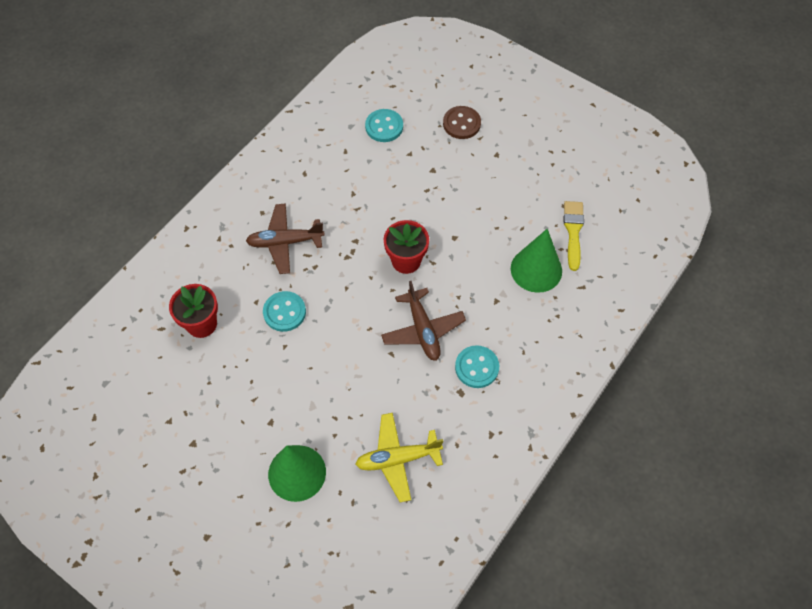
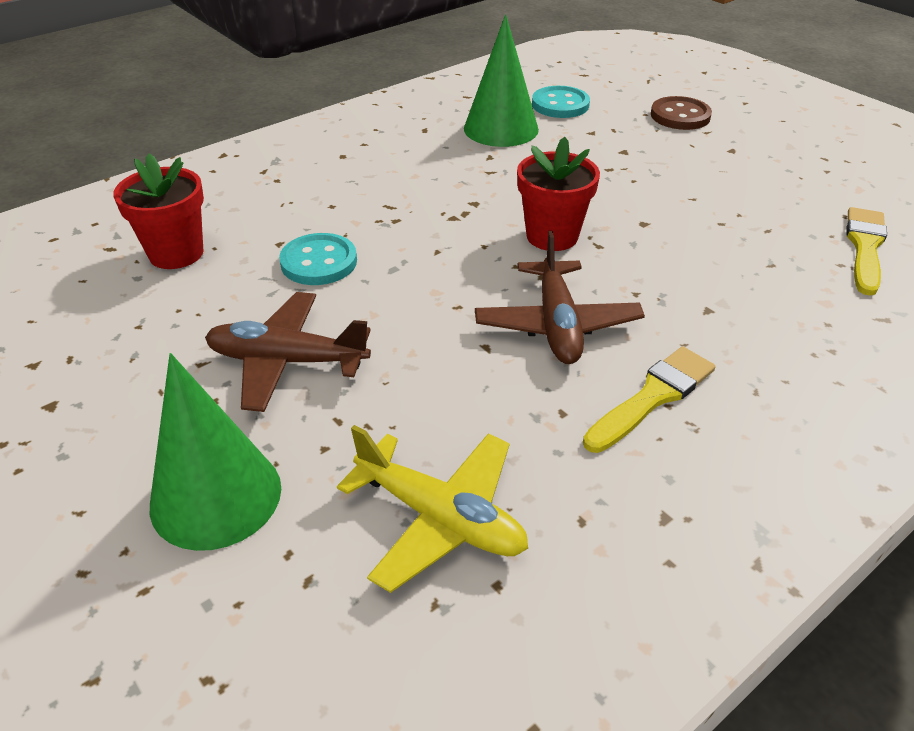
camera: 15 degrees right, 20 degrees down
brown plane [246,203,325,274] -> brown plane moved to [205,292,371,412]
yellow plane [355,413,443,503] -> yellow plane turned 150 degrees counterclockwise [337,425,528,593]
turquoise button [455,345,499,388] -> yellow brush [583,346,715,453]
green cone [511,229,562,293] -> green cone moved to [464,14,539,147]

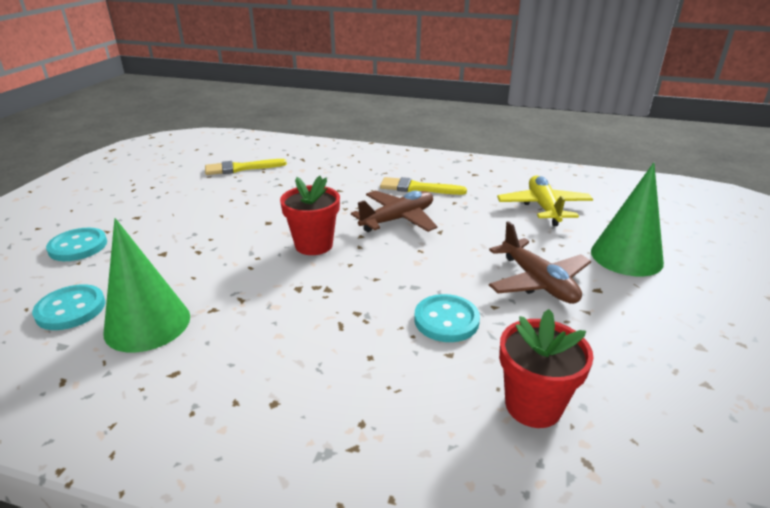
camera: 125 degrees left, 10 degrees down
brown button [651,96,712,130] -> turquoise button [46,228,107,261]

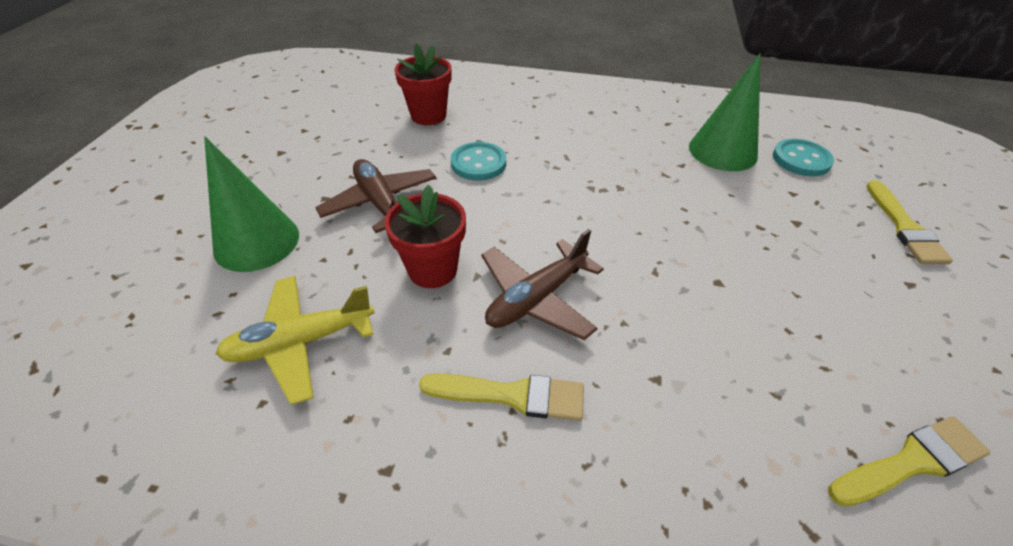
camera: 175 degrees right, 15 degrees up
turquoise button [46,228,107,261] -> yellow brush [866,180,953,264]
red flower pot [280,176,340,255] -> red flower pot moved to [384,185,466,288]
yellow plane [497,175,593,226] -> yellow plane turned 75 degrees clockwise [216,276,375,405]

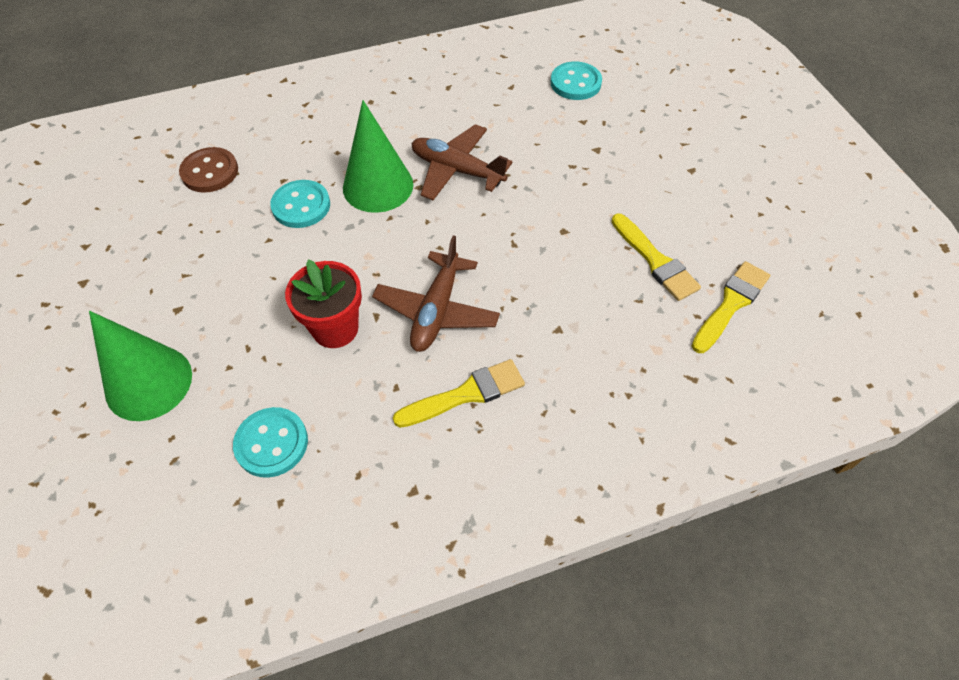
camera: 30 degrees left, 10 degrees up
yellow plane [216,276,375,405] -> turquoise button [233,407,308,478]
brown plane [315,159,436,233] -> brown plane moved to [411,124,513,200]
red flower pot [395,43,452,125] -> brown button [179,147,238,193]
green cone [689,53,761,171] -> green cone moved to [343,100,413,213]
yellow brush [866,180,953,264] -> yellow brush moved to [611,213,701,301]

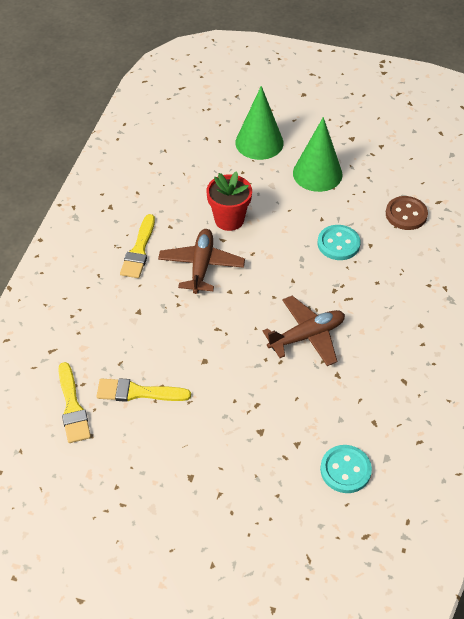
camera: 125 degrees right, 5 degrees down
turquoise button [233,407,308,478] -> none
green cone [343,100,413,213] -> green cone moved to [293,117,343,192]
brown plane [372,235,500,352] -> brown plane turned 45 degrees clockwise [158,229,245,294]

